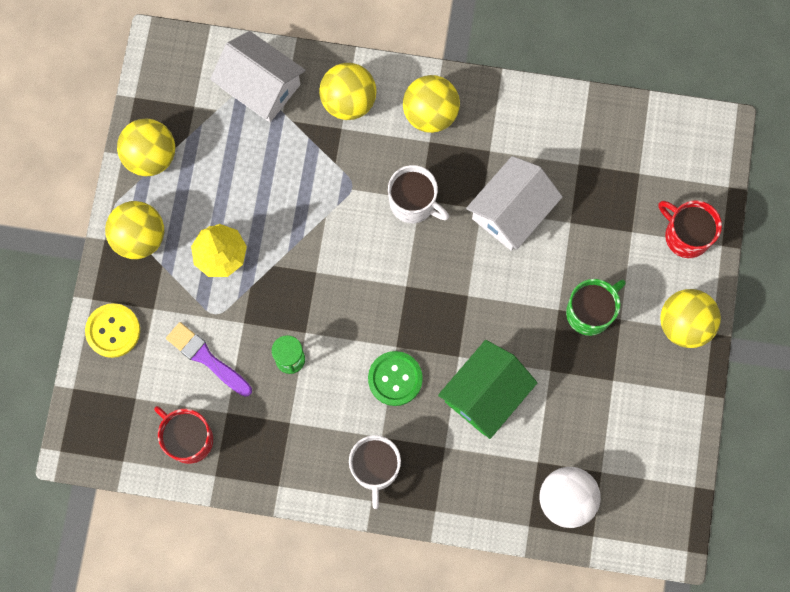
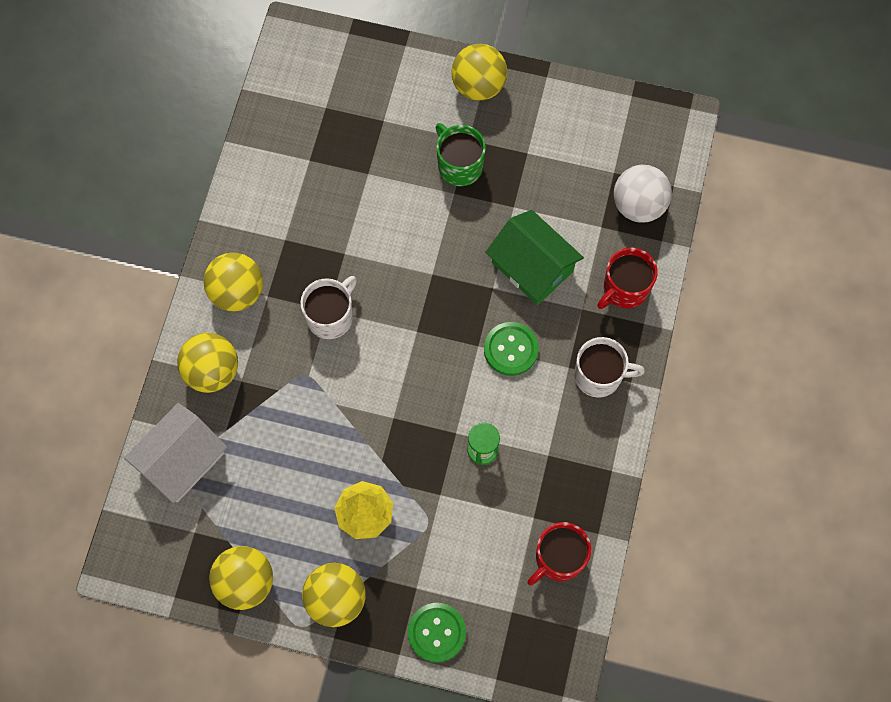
camera: 85 degrees left, 5 degrees down
yellow button [85,303,140,358] -> green button [408,603,466,662]
purple brush [166,322,252,397] -> none
white house [466,156,563,251] -> none
red mug [659,200,722,258] -> red mug moved to [597,248,658,309]

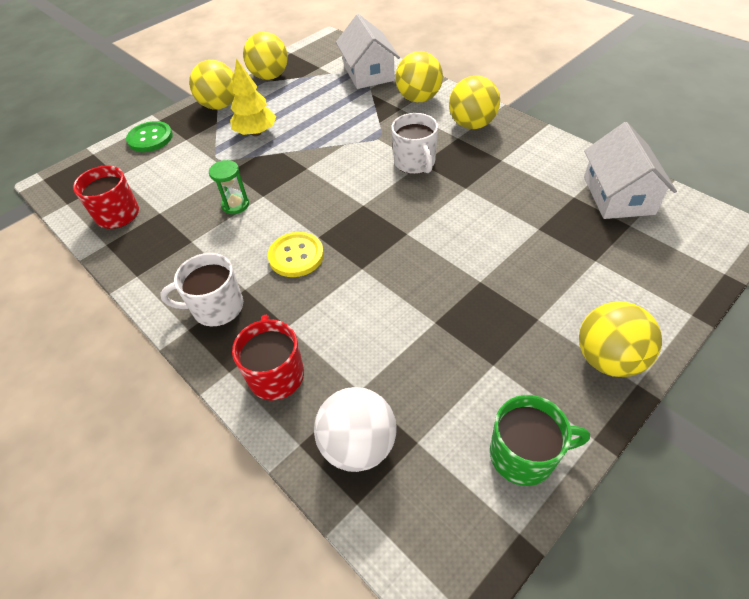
camera: 125 degrees right, 20 degrees down
green mug [436,123,486,186] -> green mug moved to [490,395,590,486]
green button [484,322,539,376] -> yellow button [268,232,324,277]
green house [485,210,584,305] -> none
white mug [574,337,645,398] -> white mug turned 45 degrees clockwise [160,253,243,326]
none -> white house [584,122,677,219]

